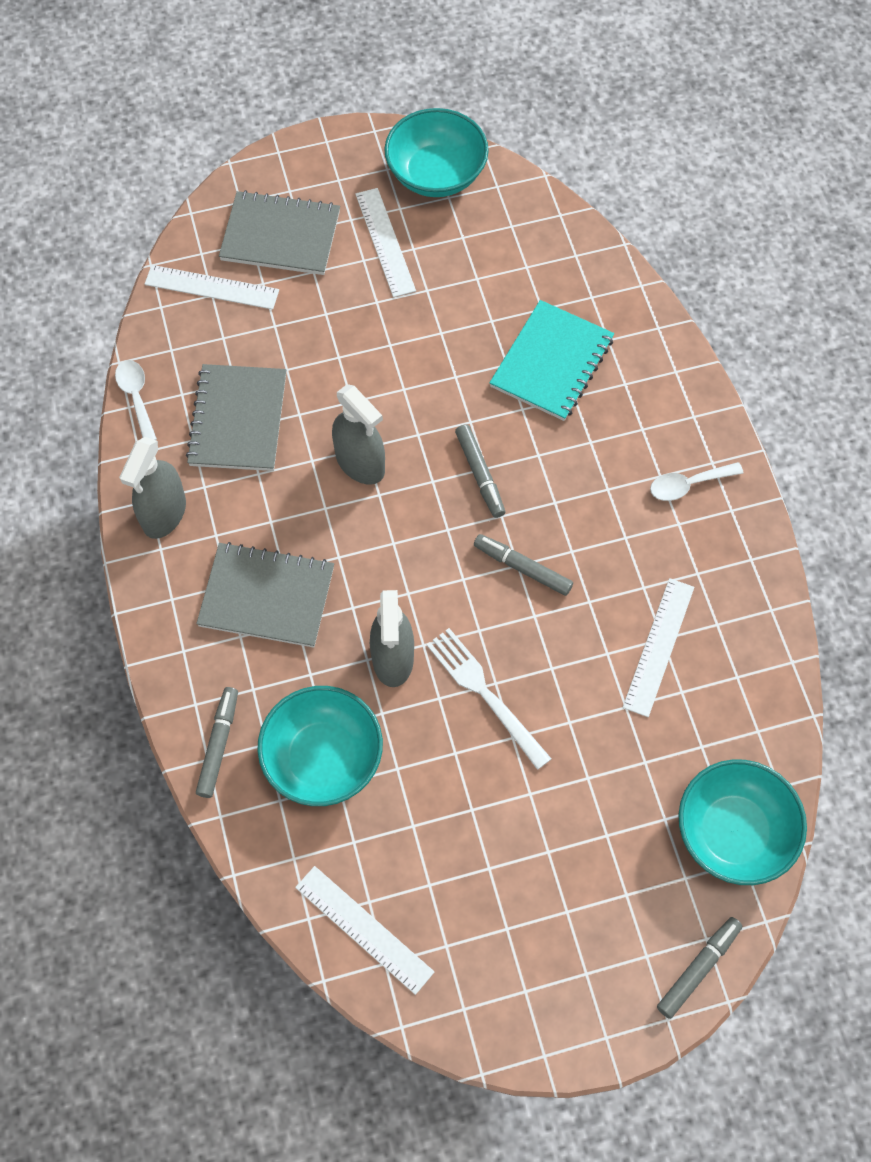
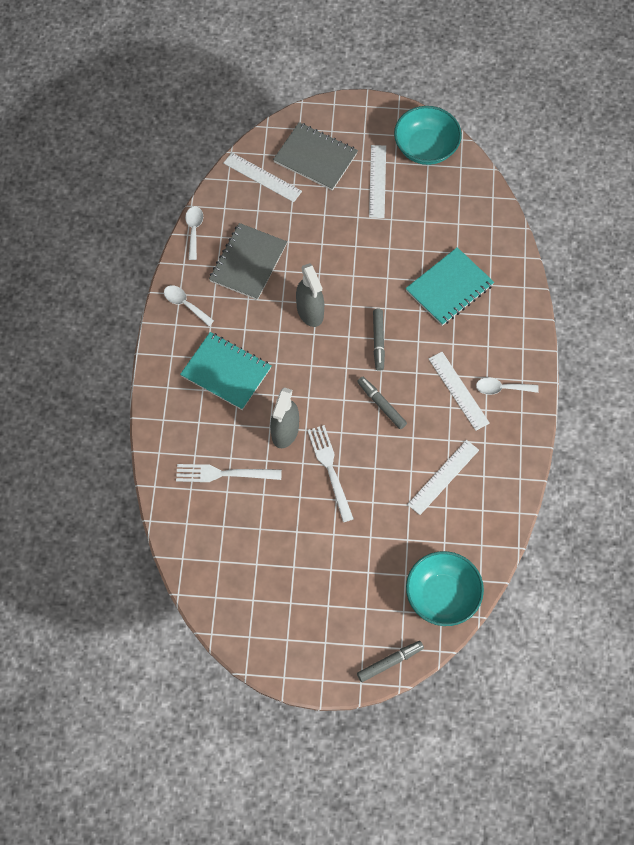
camera: 20 degrees right, 0 degrees up
grey spray bottle [119,437,186,539] -> white spoon [164,285,214,326]
grey notebook [196,542,334,648] -> turquoise notebook [180,332,272,410]
grey marker [196,687,238,798] -> none
turquoise bowl [257,686,383,806] -> white fork [176,464,282,482]
white ruler [295,866,434,995] -> white ruler moved to [429,352,490,431]

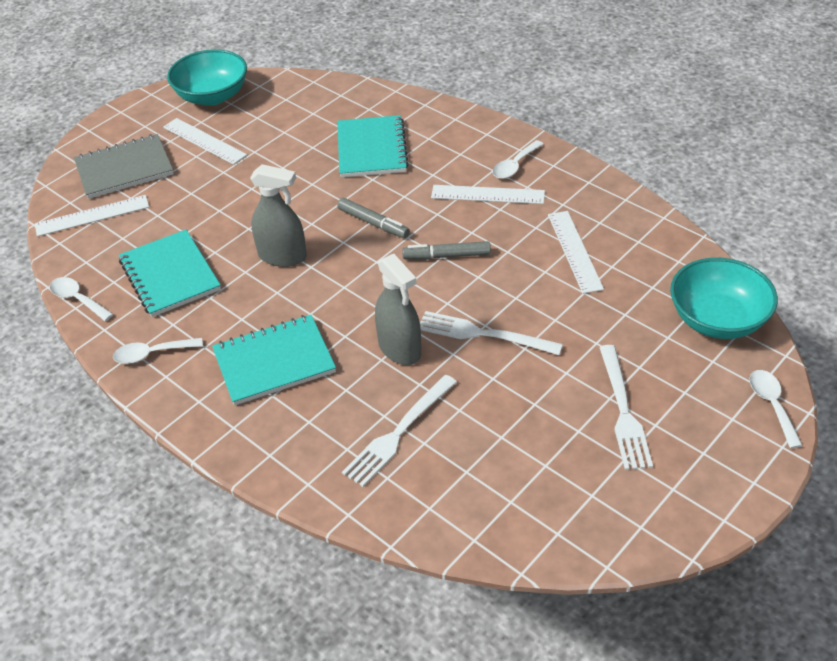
camera: 50 degrees left, 20 degrees down
grey notebook [209,223,287,300] -> turquoise notebook [119,230,221,317]
grey marker [357,641,424,682] -> white spoon [750,370,803,448]
none -> white fork [599,345,653,470]

